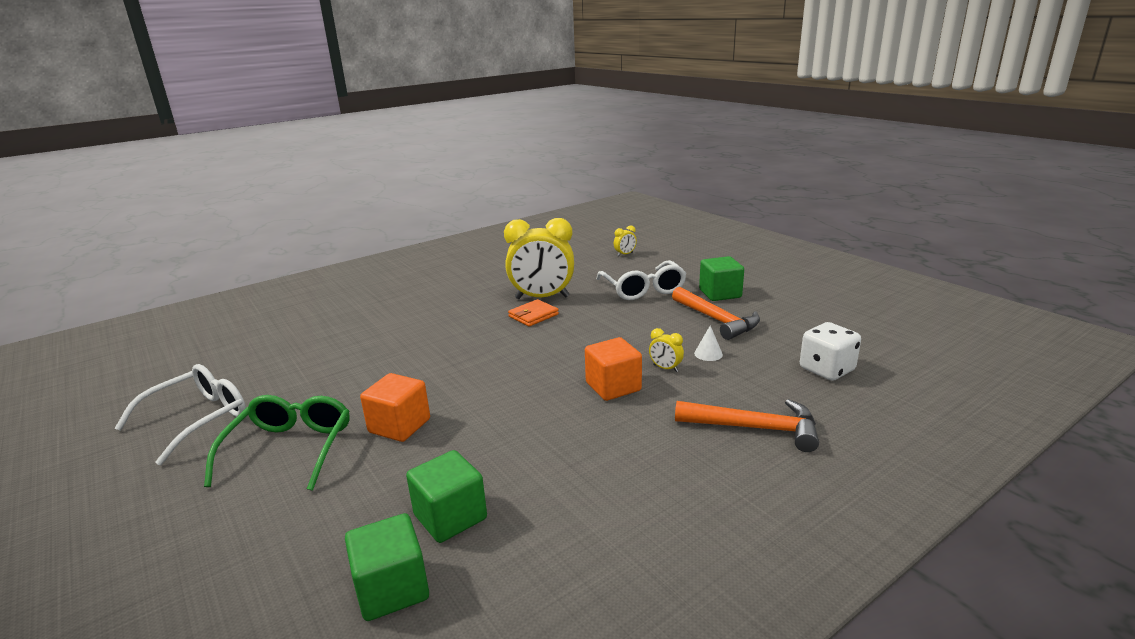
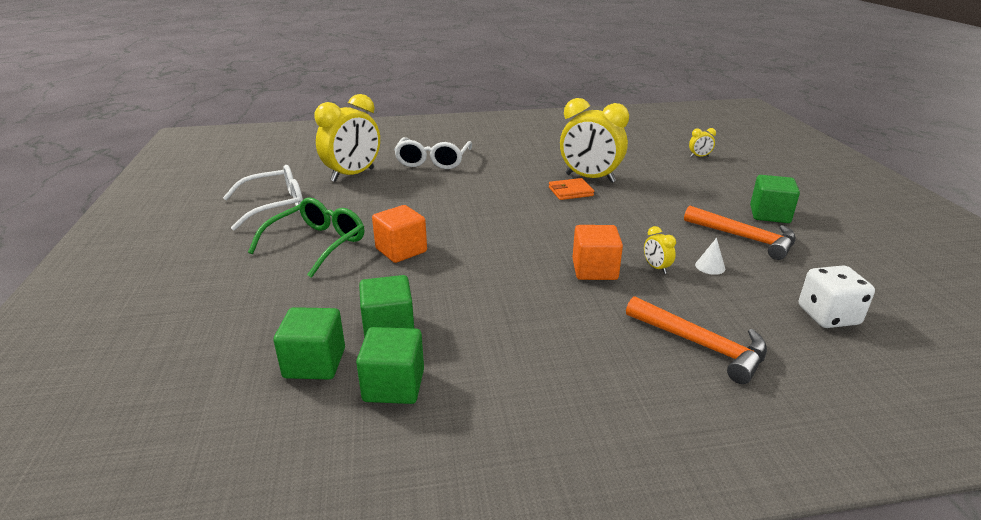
camera: 25 degrees right, 5 degrees up
white glasses [596,260,687,300] -> white glasses moved to [394,137,472,169]
orange hammer [672,287,760,340] -> orange hammer turned 45 degrees counterclockwise [684,206,796,260]
none -> yellow clock [314,94,380,182]
none -> green cube [356,327,424,404]

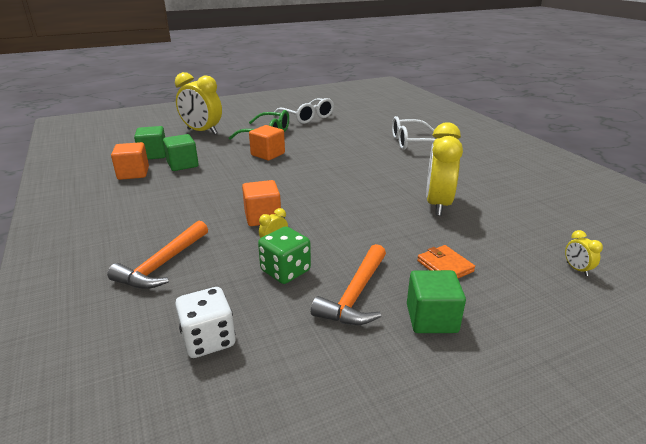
camera: 75 degrees right, 0 degrees up
yellow clock [314,94,380,182] -> yellow clock moved to [175,72,222,135]
green cube [356,327,424,404] -> orange cube [111,142,149,180]
orange wallet [549,178,594,200] -> orange wallet moved to [417,245,475,278]
white cone [695,238,725,275] -> green dice [258,226,311,284]

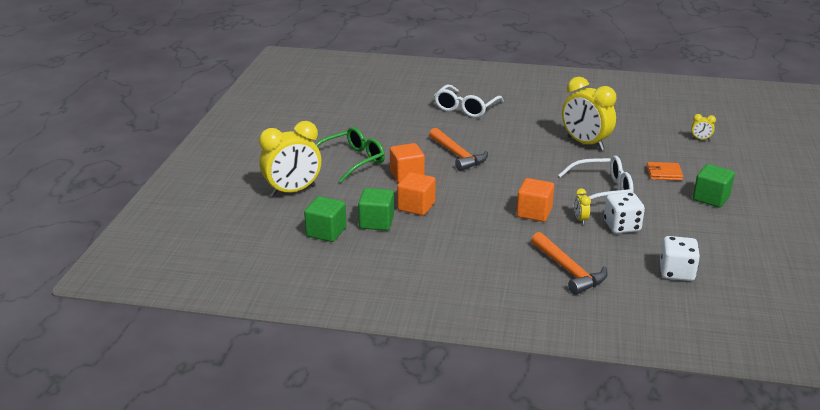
camera: 55 degrees left, 0 degrees up
orange cube [111,142,149,180] -> orange cube moved to [397,172,436,216]
green dice [258,226,311,284] -> white dice [604,192,645,233]
white glasses [274,98,334,124] -> white glasses moved to [559,156,634,200]
orange hammer [311,244,386,325] -> orange hammer moved to [429,128,488,171]

